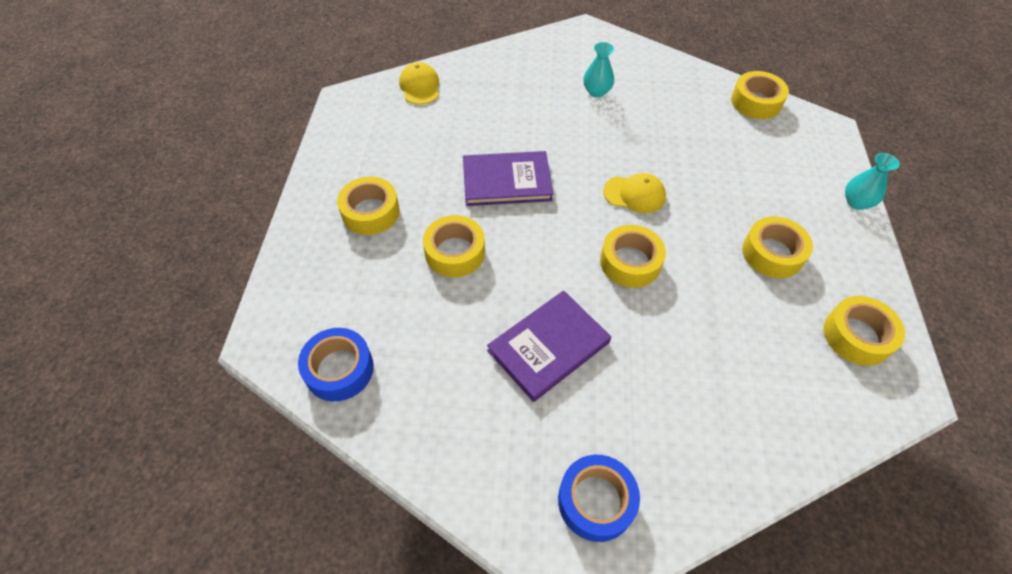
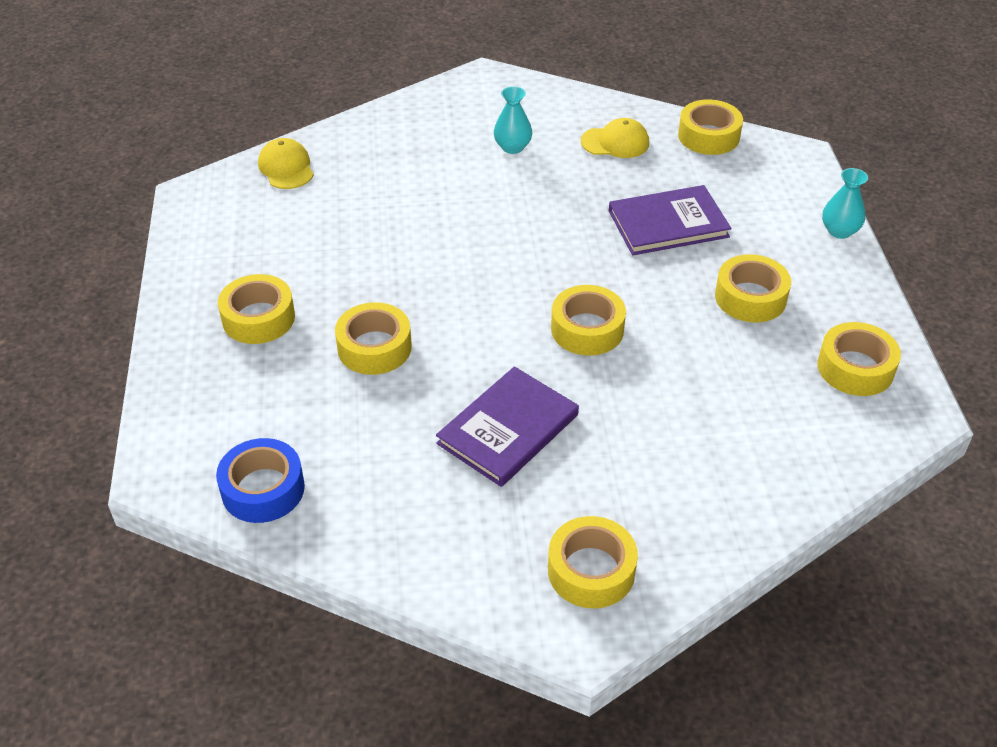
camera: 10 degrees left, 10 degrees down
purple book [463,151,553,206] -> purple book moved to [609,185,731,255]
blue tape [558,455,640,542] -> yellow tape [548,516,638,608]
yellow cap [603,173,666,213] -> yellow cap moved to [581,118,649,158]

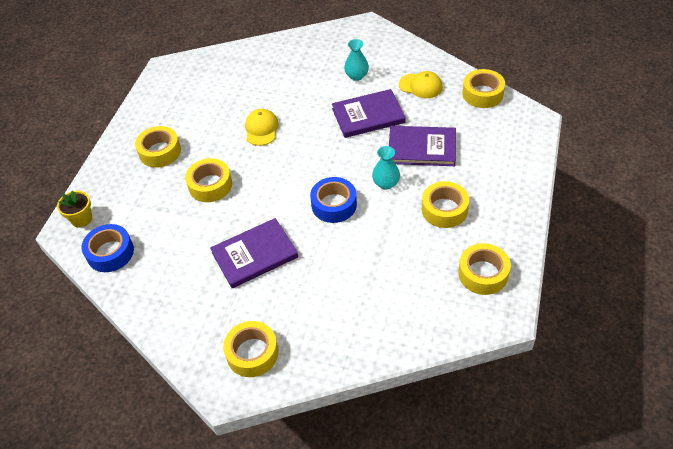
camera: 25 degrees right, 5 degrees up
yellow cap [258,138,314,189] -> yellow cap moved to [245,109,279,146]
yellow tape [551,285,626,356] -> blue tape [310,177,357,223]
turquoise vase [822,168,868,239] -> turquoise vase moved to [372,146,400,190]
none -> yellow flower pot [57,191,92,228]
none -> purple book [332,89,406,138]

